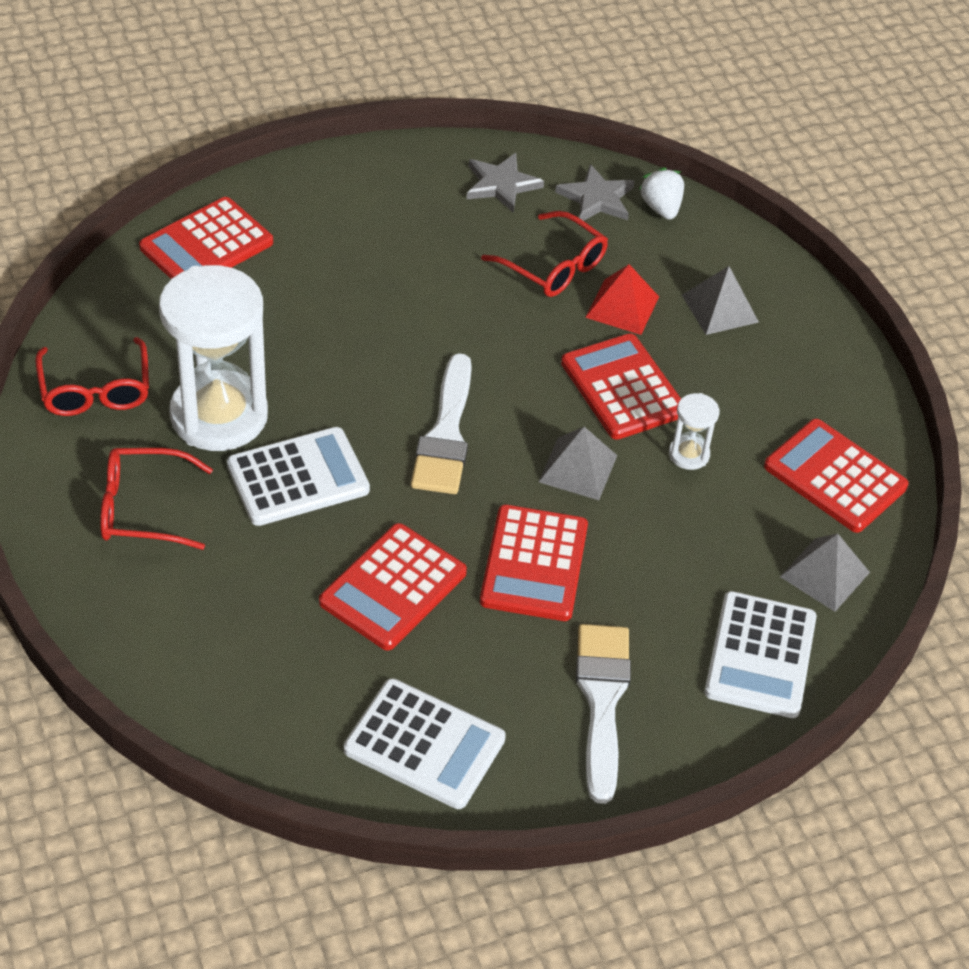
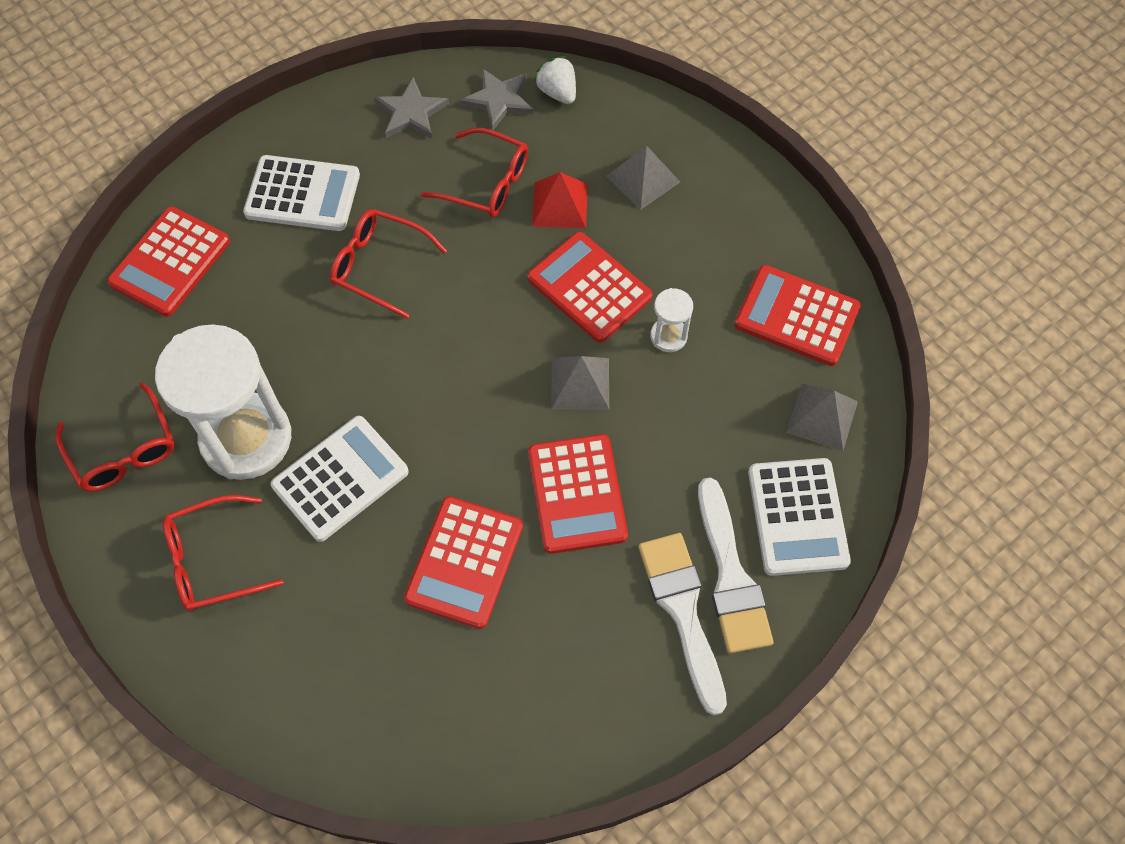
camera: 15 degrees left, 15 degrees up
white calculator [344,678,506,809] -> white calculator moved to [243,155,360,231]
white brush [411,353,472,494] -> white brush moved to [698,477,774,653]
none -> red glasses [330,209,447,318]

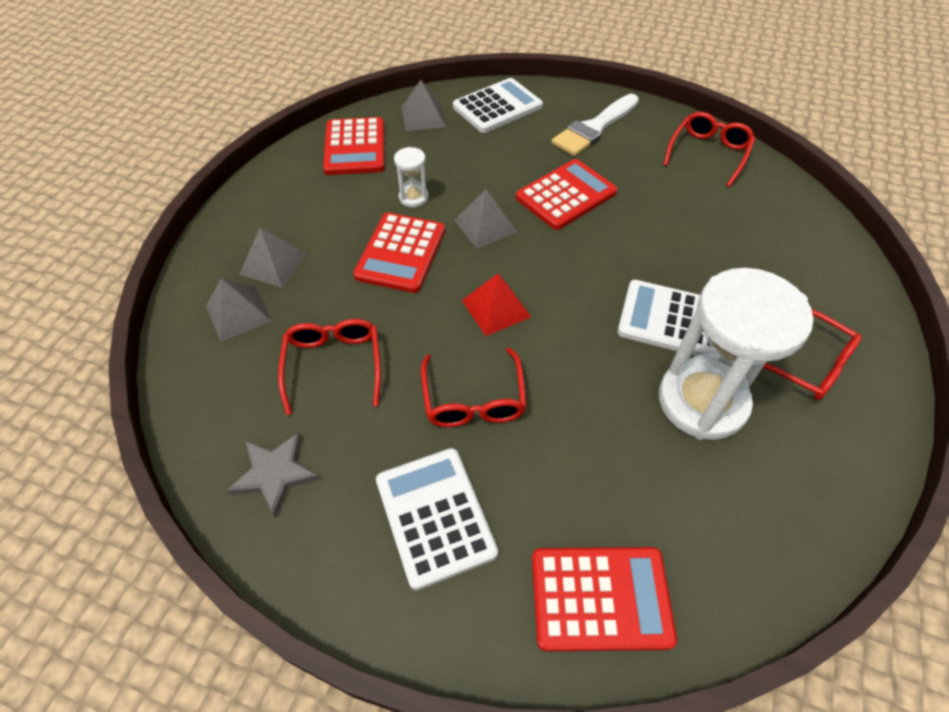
camera: 120 degrees left, 10 degrees down
red glasses [55,383,175,492] -> red glasses moved to [663,112,755,187]
red calculator [404,496,523,629] -> none
grey star [460,68,534,130] -> none
red pyramid [532,172,588,228] -> red pyramid moved to [462,274,531,336]
white strawberry [534,56,576,104] -> none
white brush [698,477,774,653] -> none
none -> grey pyramid [206,278,272,342]

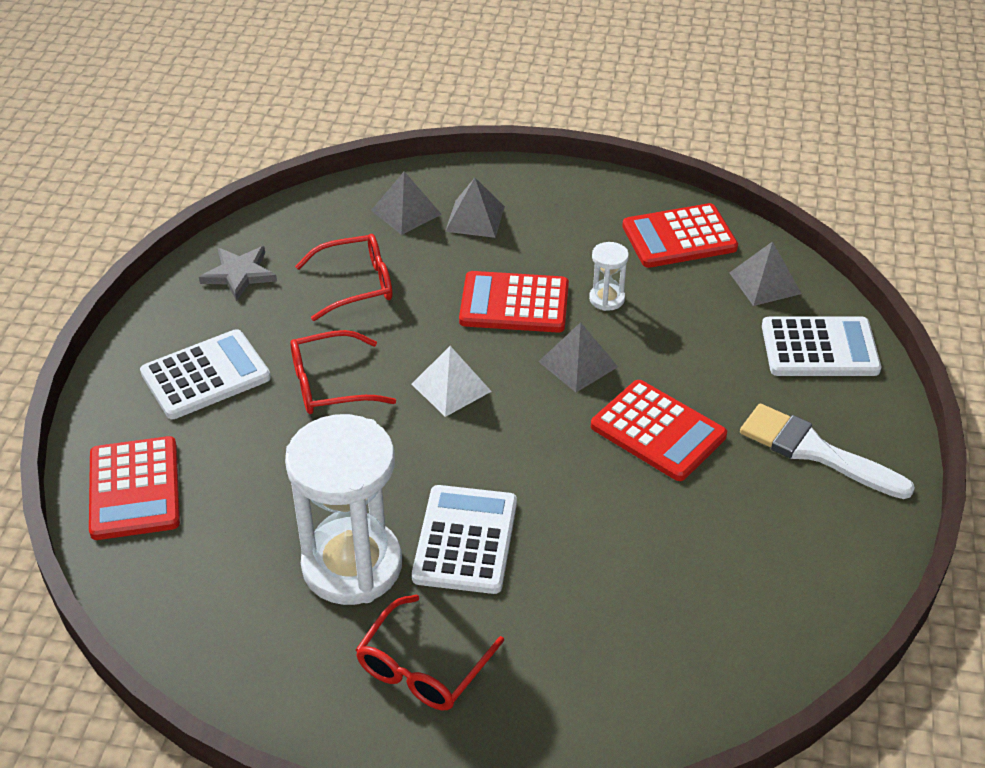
camera: 80 degrees right, 10 degrees down
white calculator [453,78,543,133] -> white calculator turned 45 degrees counterclockwise [762,317,881,376]
red pyramid [462,274,531,336] -> white pyramid [412,346,492,417]
red glasses [663,112,755,187] -> none

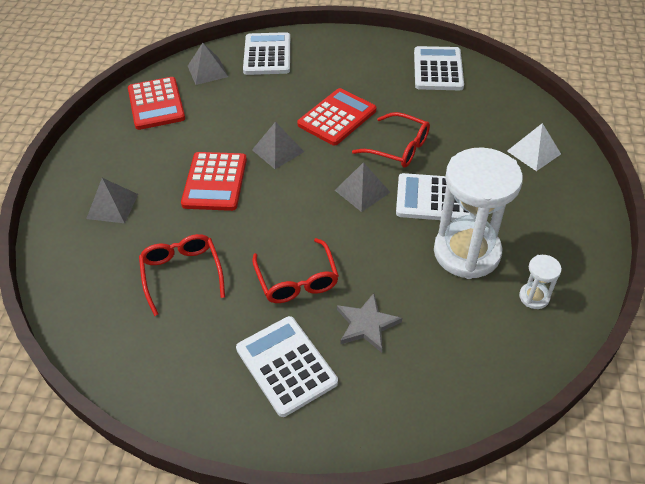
camera: 90 degrees left, 5 degrees up
red calculator [89,436,180,540] -> none
grey star [199,246,277,301] -> grey star moved to [337,293,402,353]
red glasses [356,595,504,710] -> red glasses moved to [352,112,430,167]
grey pyramid [371,171,442,235] -> grey pyramid moved to [335,162,391,212]
white pyramid [412,346,492,417] -> white pyramid moved to [507,123,561,171]
white hourglass [589,242,629,311] -> white hourglass moved to [519,255,562,309]
white brush [740,404,915,499] -> none
none -> white calculator [414,46,464,90]

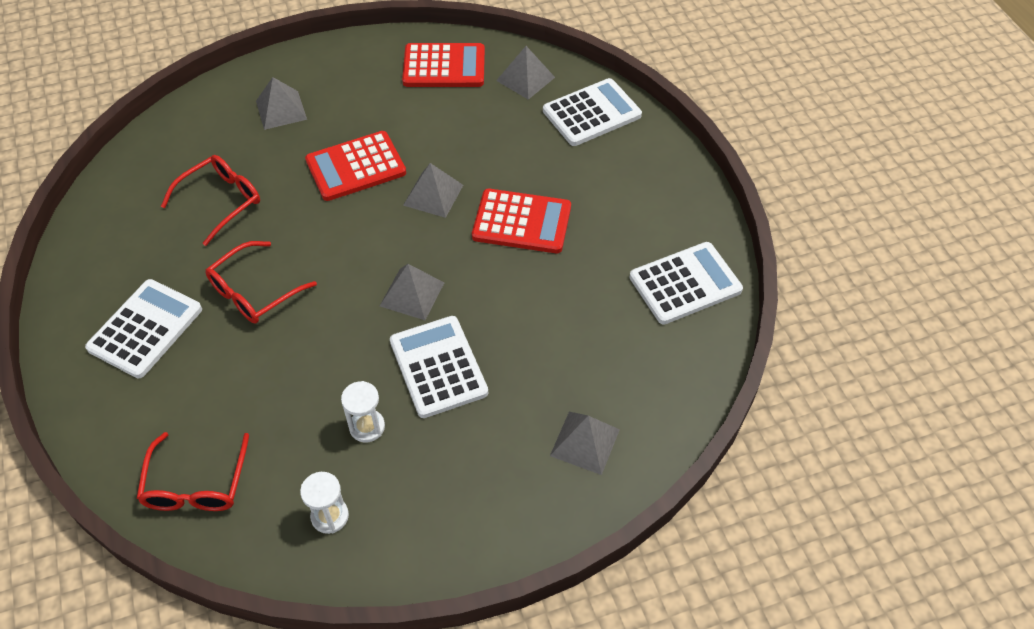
camera: 60 degrees right, 5 degrees up
red calculator [128,77,185,130] -> red calculator turned 135 degrees counterclockwise [402,43,485,87]
grey star [337,293,402,353] -> none
red glasses [352,112,430,167] -> red glasses moved to [137,432,249,511]
white hourglass [434,147,523,279] -> white hourglass [341,381,385,442], size x0.43
white pyramid [507,123,561,171] -> grey pyramid [550,412,620,475]

